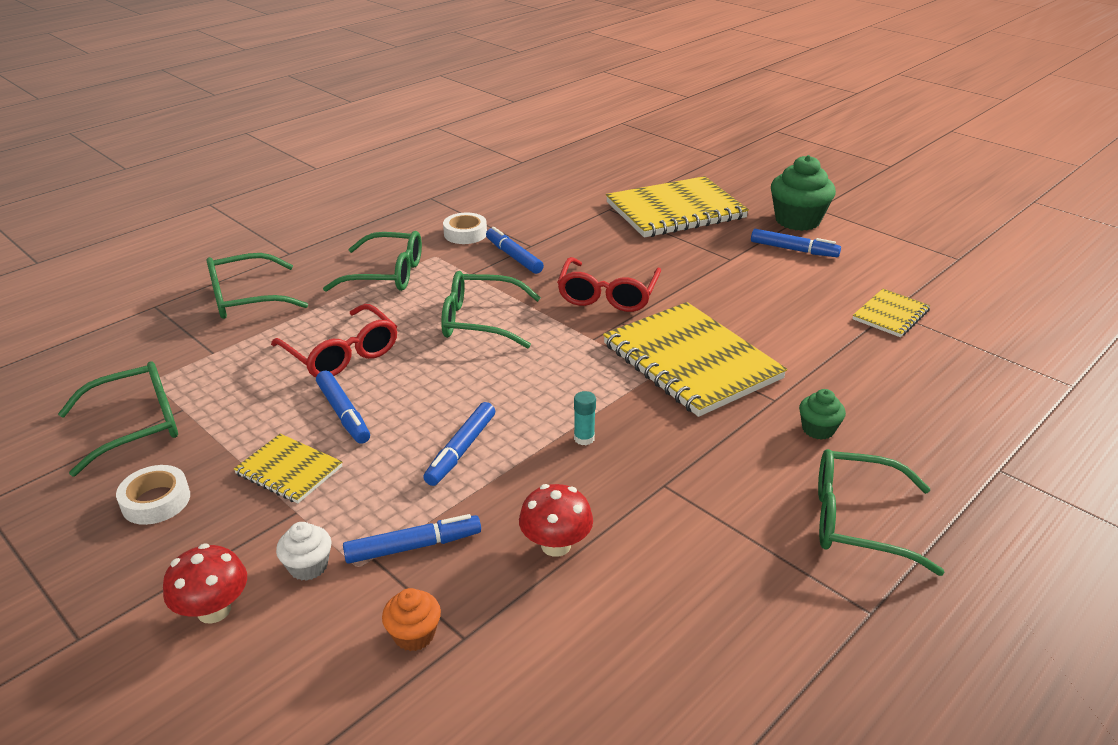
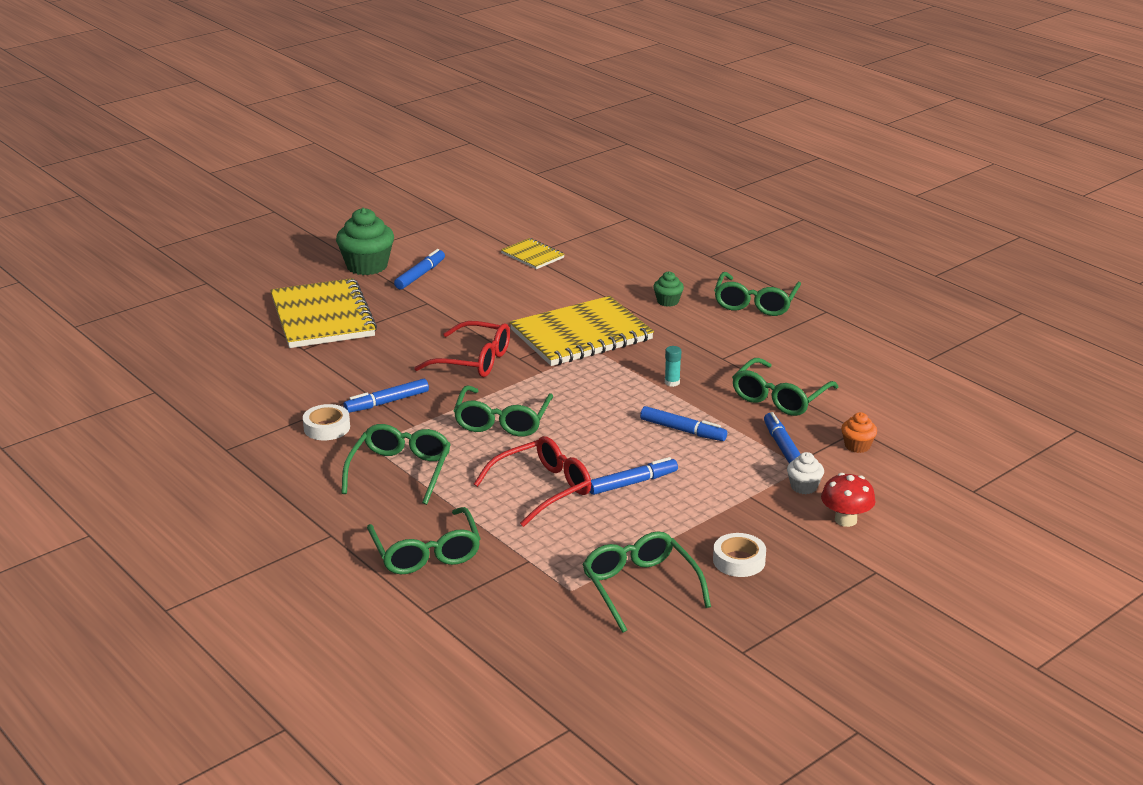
camera: 85 degrees left, 5 degrees down
yellow notebook [234,434,342,504] -> none
red mushroom [519,484,593,557] -> green glasses [732,358,838,416]

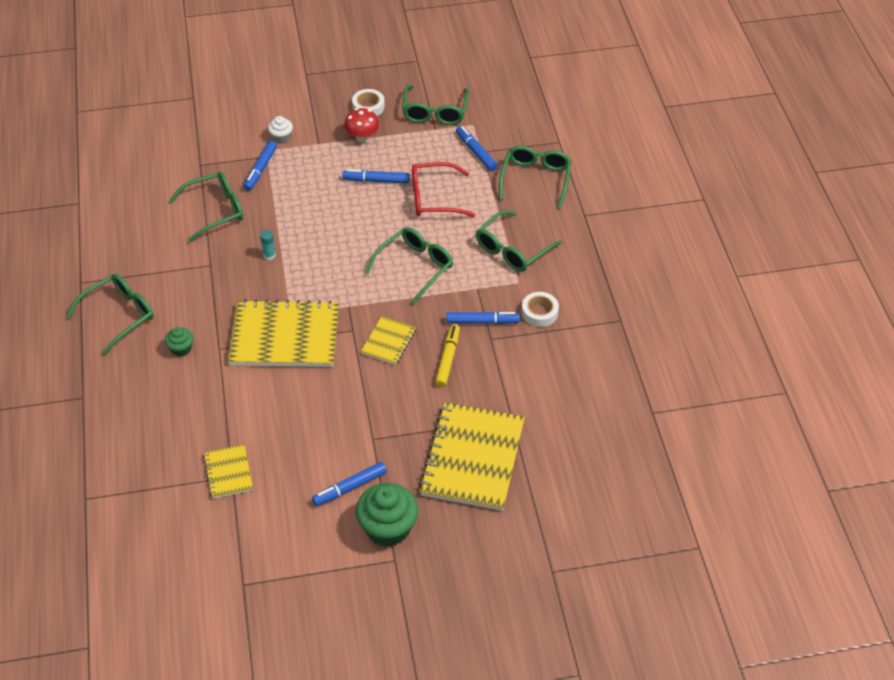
camera: 150 degrees left, 20 degrees up
red glasses [414,321,510,377] -> yellow notebook [361,316,416,365]
blue marker [640,406,727,441] -> blue marker moved to [456,126,498,171]
red mushroom [821,473,876,527] -> red mushroom moved to [344,108,379,143]
orange cupcake [841,412,877,453] -> none
none -> yellow marker [435,324,460,387]

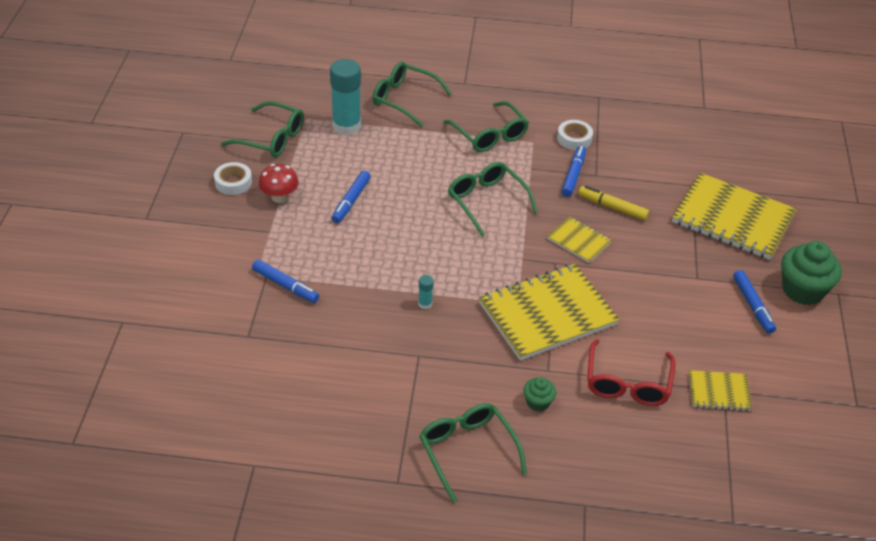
camera: 75 degrees left, 5 degrees down
green glasses [169,172,243,242] -> none
yellow notebook [228,299,339,367] -> yellow notebook turned 45 degrees clockwise [479,264,620,361]
white cupcake [268,116,293,143] -> none
red glasses [412,162,475,217] -> red glasses moved to [587,339,676,406]
blue marker [456,126,498,171] -> turquoise glue stick [330,59,361,135]

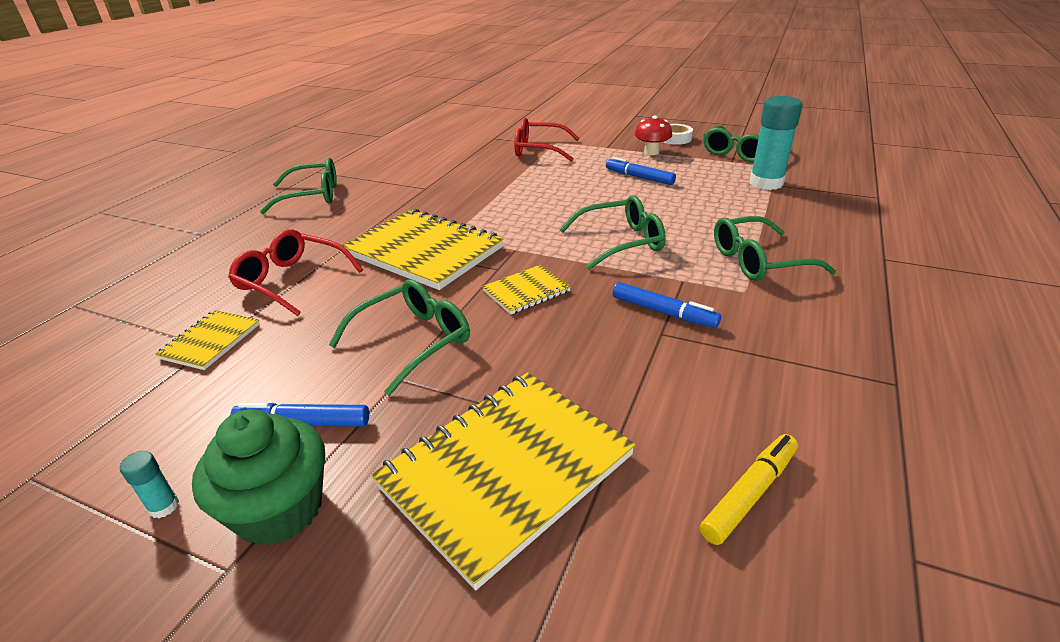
camera: 110 degrees right, 10 degrees down
blue marker [252,259,319,303] -> red glasses [514,118,580,162]
green glasses [372,62,452,127] -> green glasses moved to [329,279,470,396]
turquoise glue stick [418,275,434,309] -> turquoise glue stick moved to [120,451,179,518]
yellow notebook [479,264,620,361] -> yellow notebook turned 45 degrees counterclockwise [342,209,503,290]
green cupcake [523,377,556,411] -> none
white tape [557,120,593,150] -> none
yellow marker [578,186,649,220] -> yellow marker moved to [700,434,798,545]

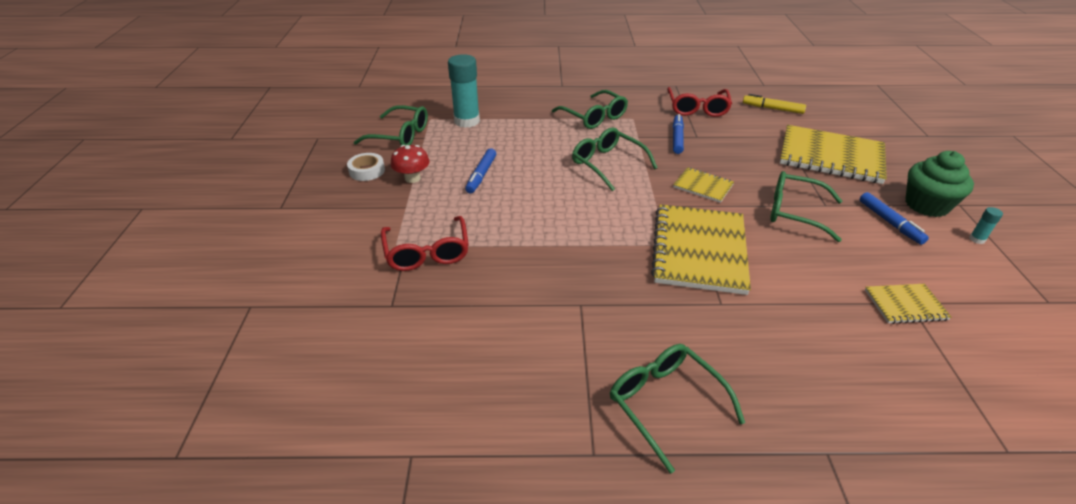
camera: 115 degrees left, 5 degrees up
red glasses [228,229,363,316] -> red glasses moved to [667,87,732,117]

